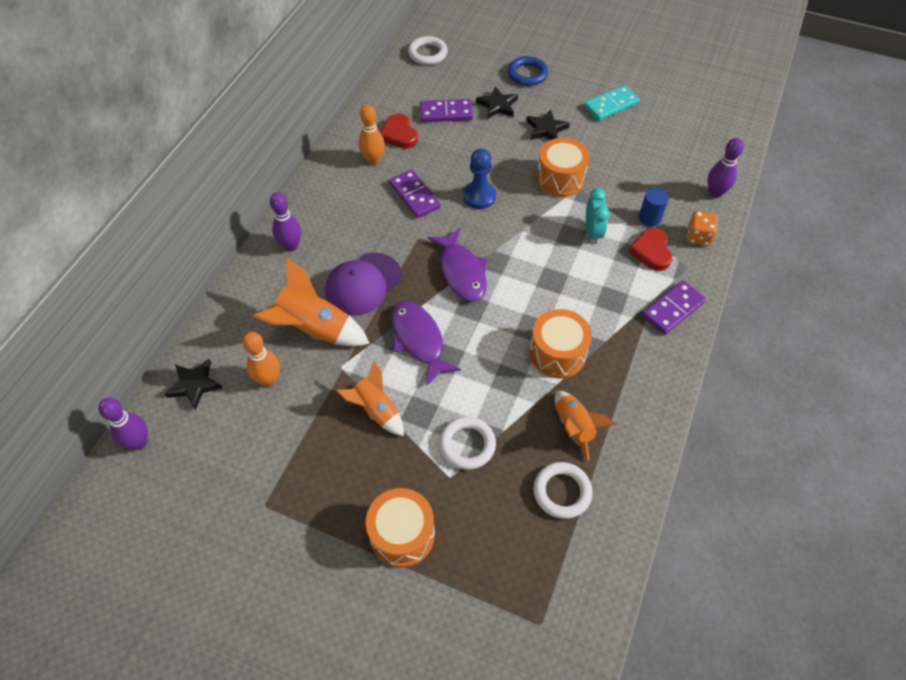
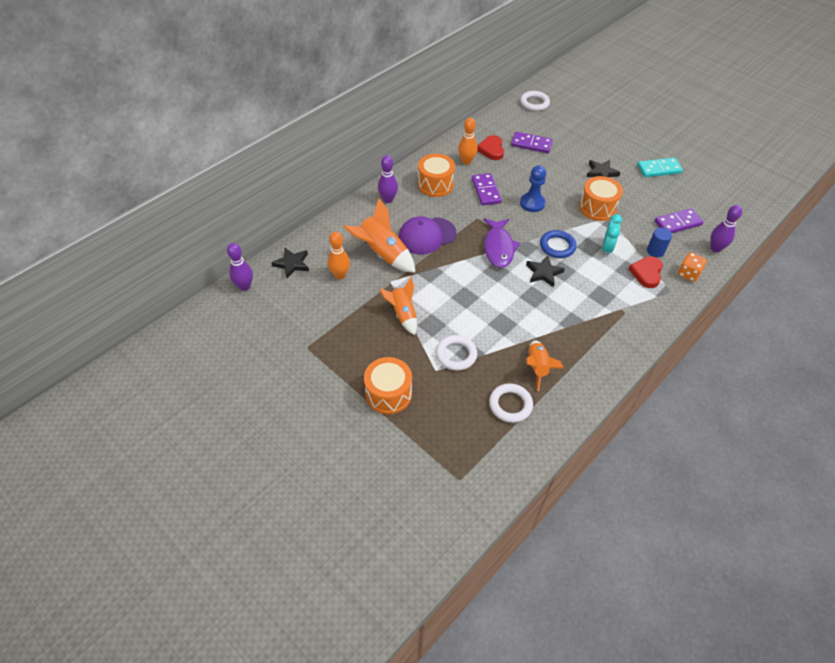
camera: 20 degrees right, 5 degrees down
purple fish [392,301,461,386] -> none
black star [476,86,518,119] -> black star moved to [526,255,565,287]
blue ring [508,56,548,86] -> blue ring moved to [540,230,577,258]
orange drum [529,309,592,378] -> orange drum moved to [418,154,455,197]
purple domino [642,281,706,335] -> purple domino moved to [655,208,703,233]

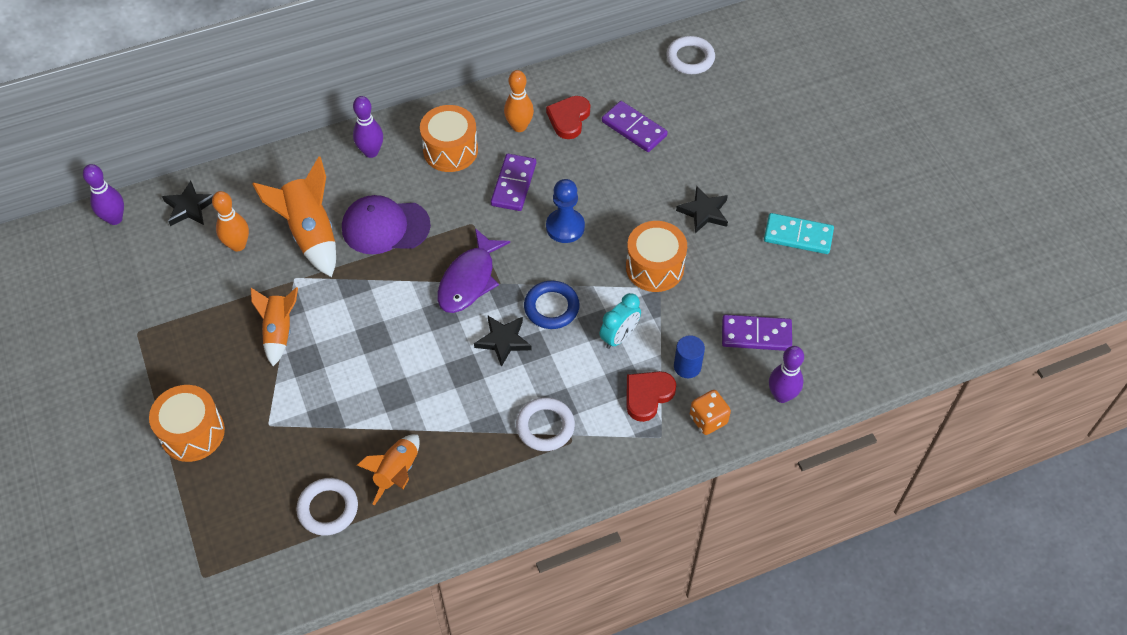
camera: 25 degrees right, 5 degrees up
white ring [436,335,477,371] -> white ring moved to [516,397,575,451]

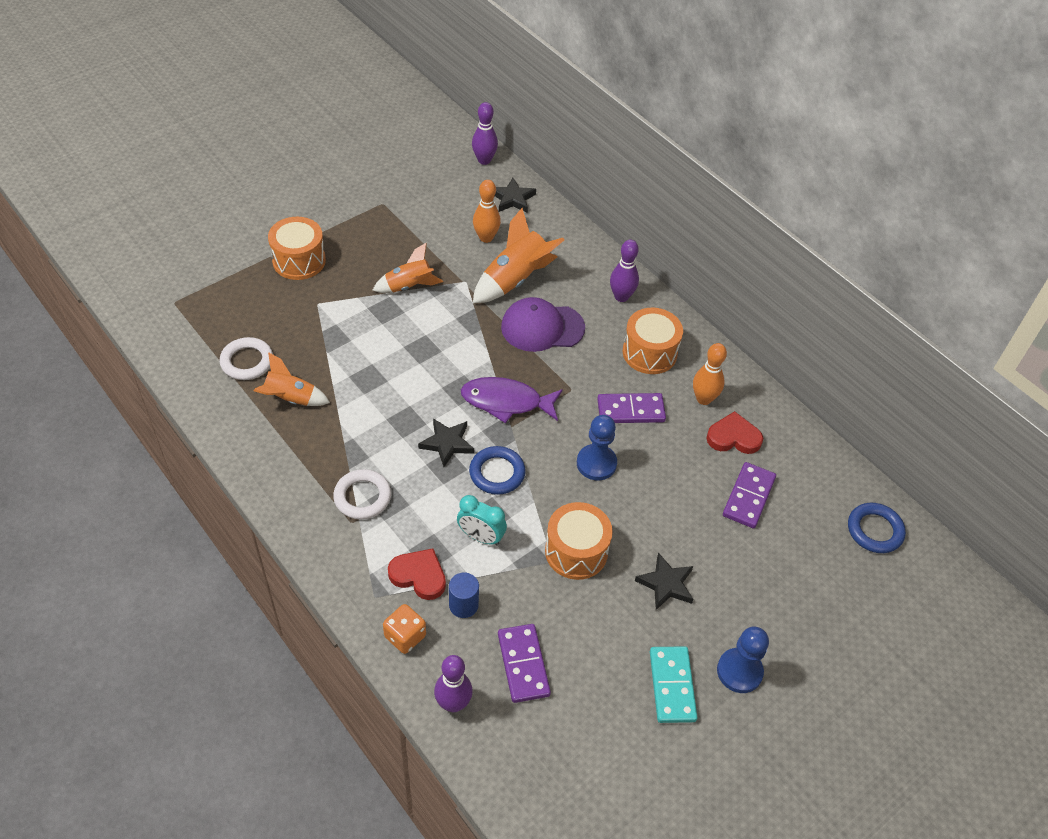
camera: 70 degrees right, 5 degrees down
purple cap [342,195,431,254] -> purple cap turned 75 degrees counterclockwise [501,297,585,352]
white ring [666,36,715,74] -> blue ring [848,503,906,553]
none -> blue pawn [717,626,769,693]

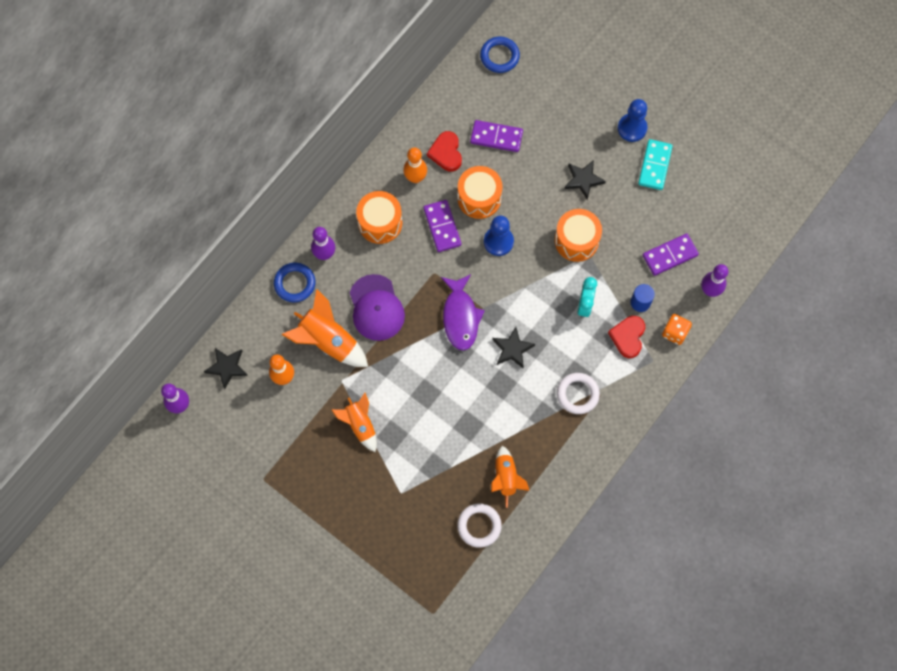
camera: 100 degrees left, 20 degrees up
orange drum [268,217,326,280] -> orange drum moved to [457,166,502,219]
blue ring [469,446,526,495] -> blue ring moved to [274,263,316,302]
turquoise domino [650,646,698,723] -> turquoise domino turned 60 degrees counterclockwise [638,139,673,190]

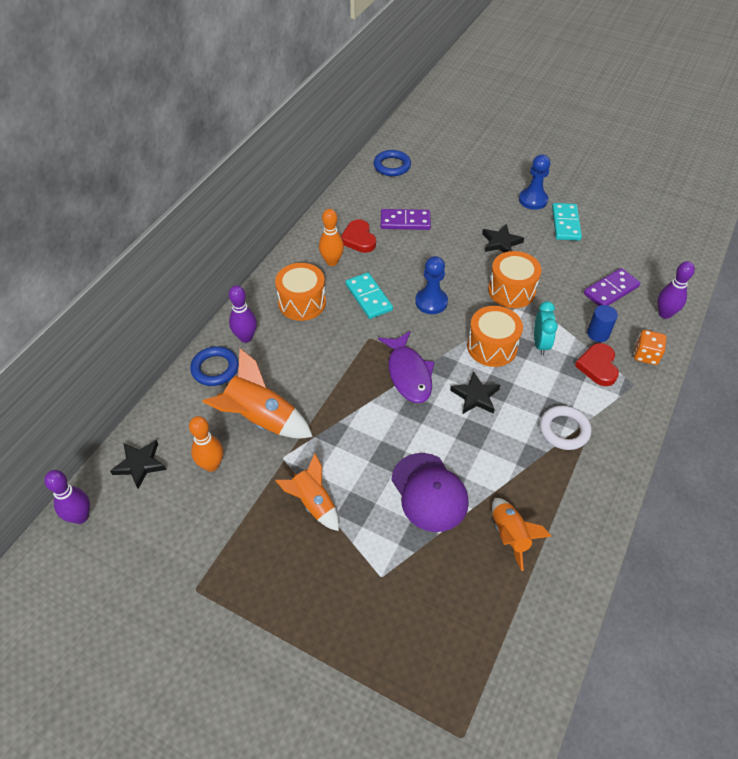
camera: 10 degrees left, 20 degrees down
purple cap [350,274,405,341] -> purple cap moved to [391,453,469,532]
purple domino [423,200,461,252] -> turquoise domino [346,272,393,319]
orange drum [457,166,502,219] -> orange drum moved to [467,306,523,367]
white ring [457,503,502,548] -> none

